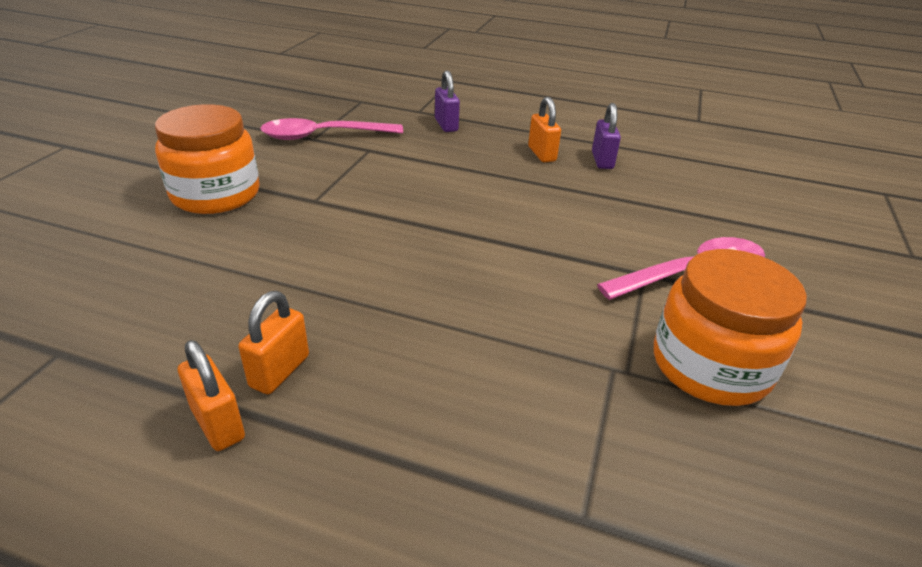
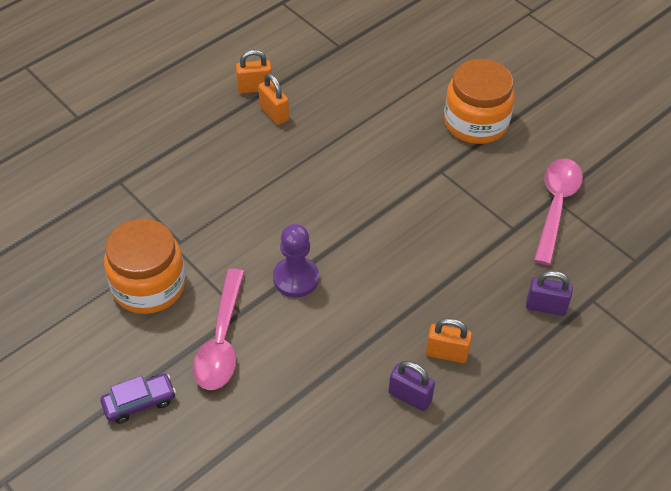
camera: 120 degrees right, 15 degrees up
none -> purple car [101,374,176,424]
none -> purple pawn [273,224,319,298]

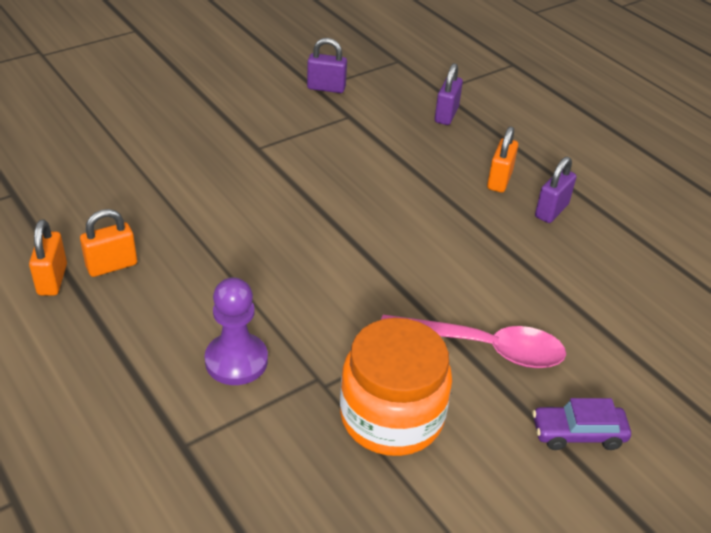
camera: 85 degrees left, 10 degrees down
purple car [101,374,176,424] -> purple car turned 75 degrees counterclockwise [533,398,631,450]
purple pawn [273,224,319,298] -> purple pawn moved to [205,277,268,385]
orange jar [444,59,515,144] -> none
pink spoon [534,158,583,265] -> purple padlock [307,38,347,93]

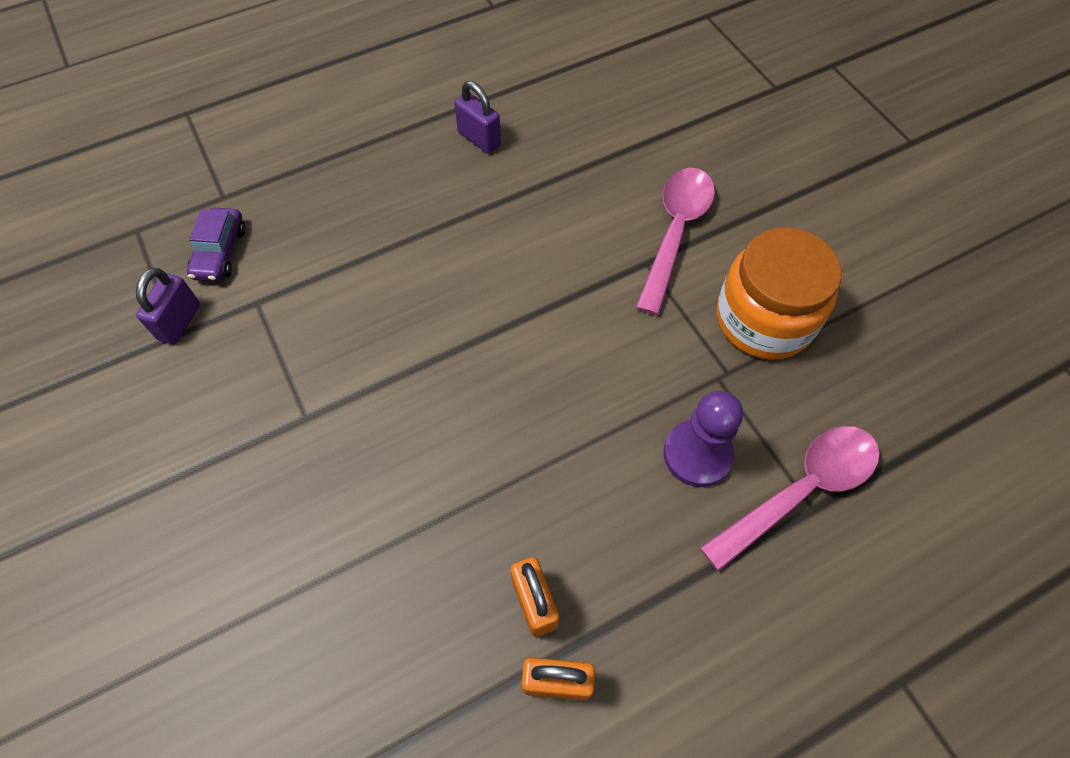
camera: 80 degrees left, 20 degrees up
purple padlock [435,63,463,125] -> none
orange padlock [487,126,518,192] -> none
purple car [533,398,631,450] -> purple car moved to [187,208,245,282]
none -> pink spoon [700,426,880,571]

